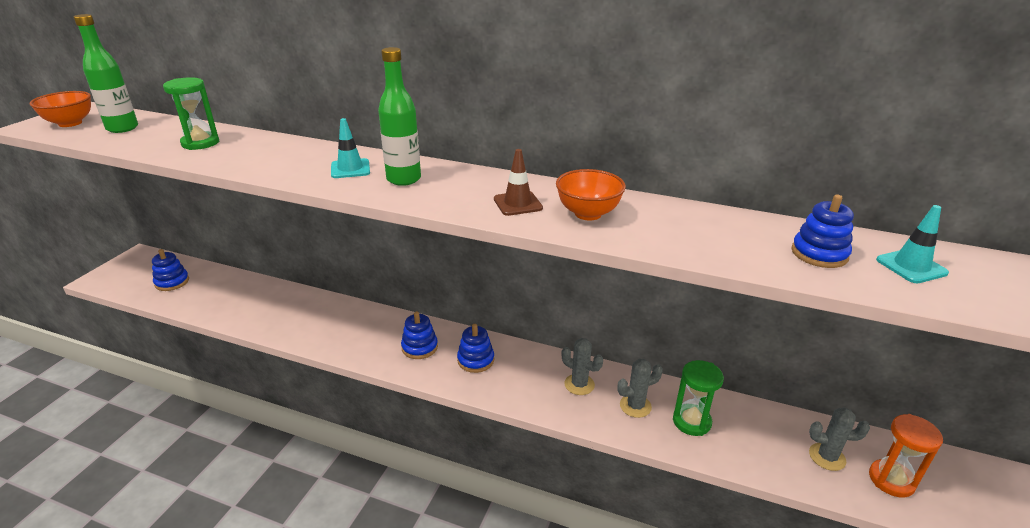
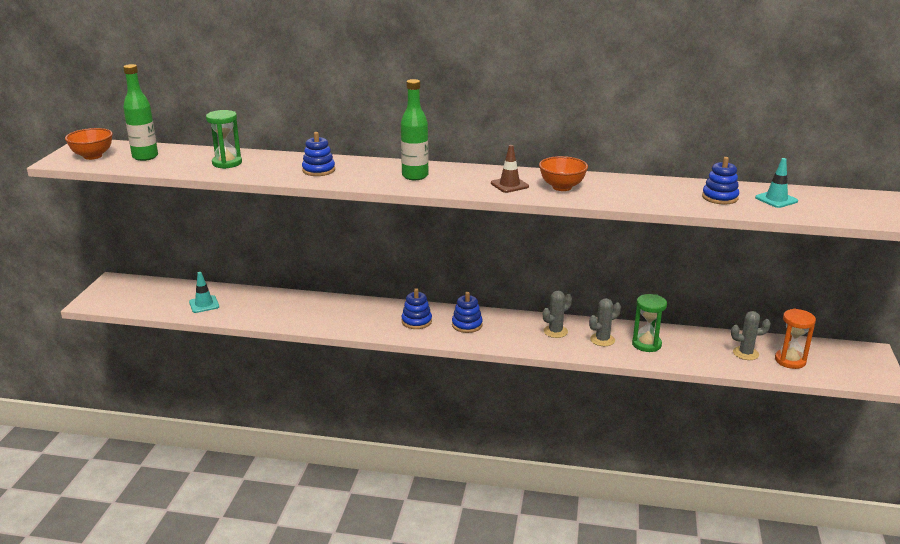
camera: 10 degrees left, 5 degrees down
blue stacking toy [152,249,189,291] -> blue stacking toy moved to [302,132,335,176]
turquoise traffic cone [331,118,370,178] -> turquoise traffic cone moved to [189,272,219,313]
grey cactus [562,338,603,395] -> grey cactus turned 60 degrees counterclockwise [543,290,572,338]

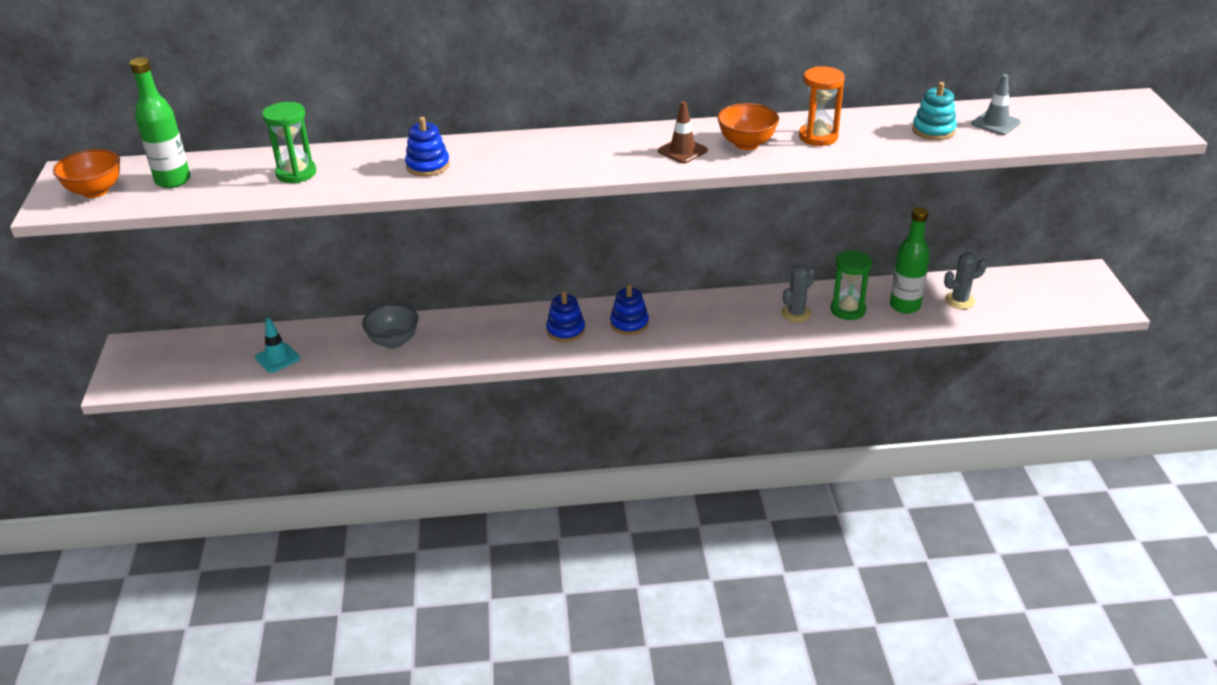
camera: 15 degrees left, 10 degrees up
green bottle [401,79,429,180] -> green bottle moved to [890,207,930,314]
grey cactus [543,290,572,338] -> none
blue stacking toy [702,157,739,204] -> turquoise stacking toy [912,82,957,140]
turquoise traffic cone [755,158,798,208] -> grey traffic cone [971,74,1021,135]
orange hourglass [775,309,816,369] -> orange hourglass moved to [799,66,845,146]
none -> grey bowl [362,304,418,349]

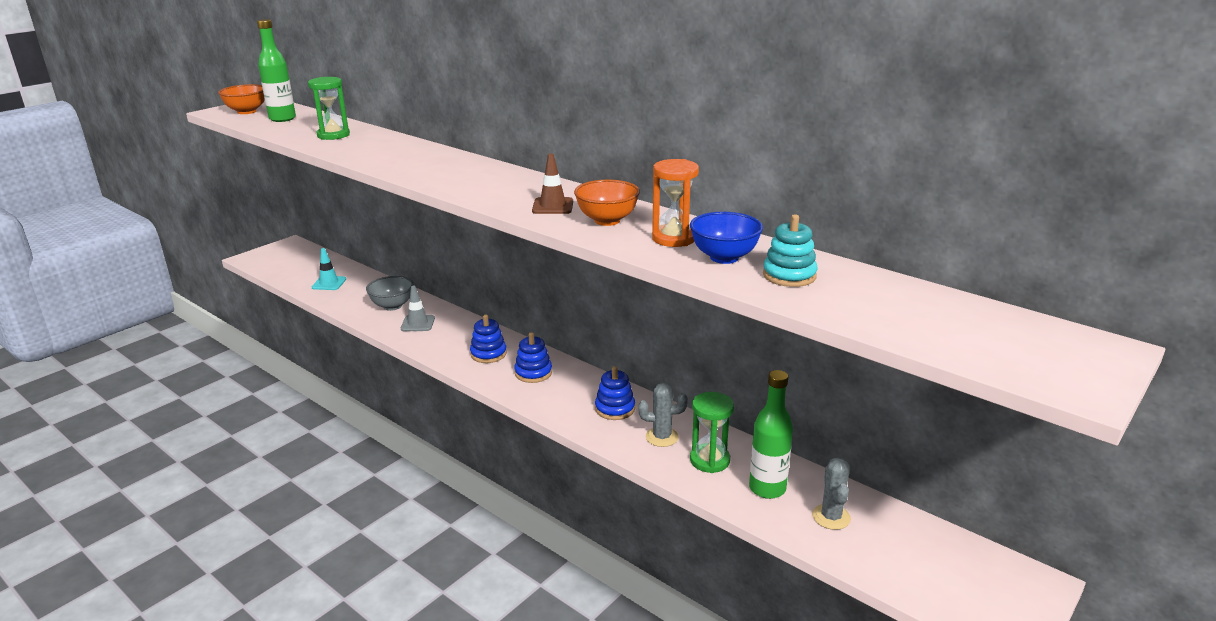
camera: 45 degrees right, 10 degrees down
blue stacking toy [405,117,450,177] -> blue stacking toy moved to [595,366,635,420]
grey cactus [944,252,987,309] -> grey cactus turned 60 degrees clockwise [812,457,851,530]
grey traffic cone [971,74,1021,135] -> grey traffic cone moved to [401,286,435,331]
none -> blue bowl [690,212,763,264]

